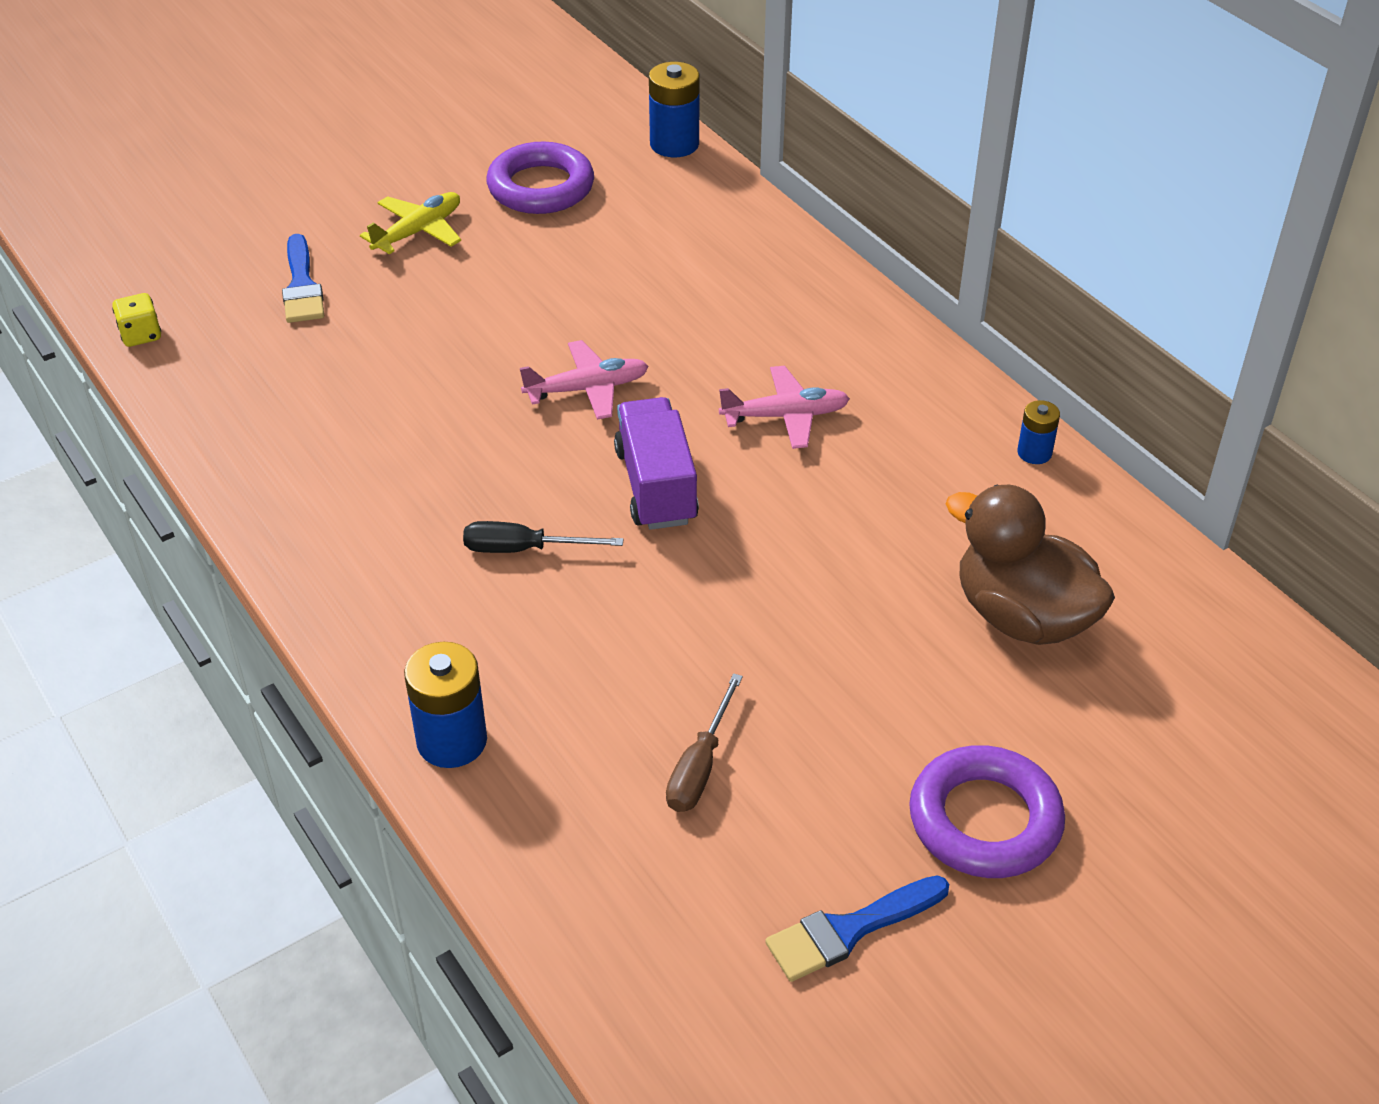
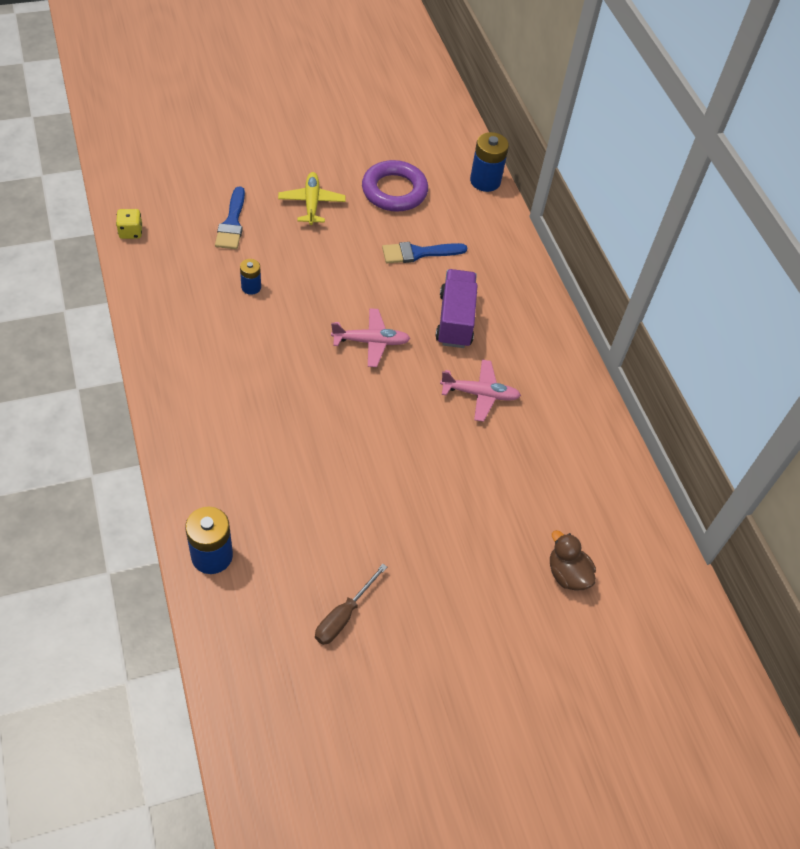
camera: 10 degrees right, 10 degrees up
yellow plane [360,192,461,254] -> yellow plane turned 60 degrees counterclockwise [278,172,346,225]
black screwdriver [463,521,624,553] -> none
purple truck [614,397,699,530] -> purple truck moved to [436,269,478,348]
blue brush [765,875,949,982] -> blue brush moved to [382,242,467,263]
purple ring [909,745,1065,878] -> none
brown duck [945,485,1115,645] -> brown duck [550,530,596,591], size x0.56
blue battery [1017,400,1060,464] -> blue battery moved to [240,259,261,295]

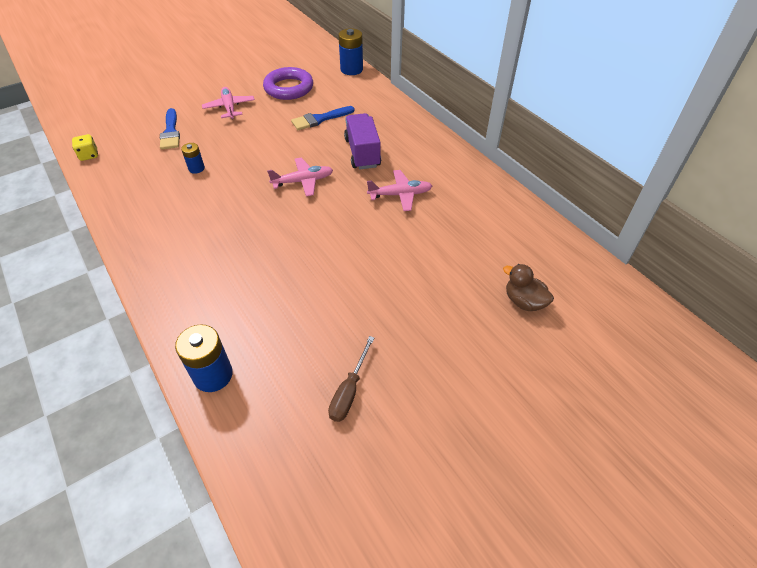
camera: 10 degrees left, 5 degrees down
yellow plane [278,172,346,225] -> pink plane [202,87,255,119]

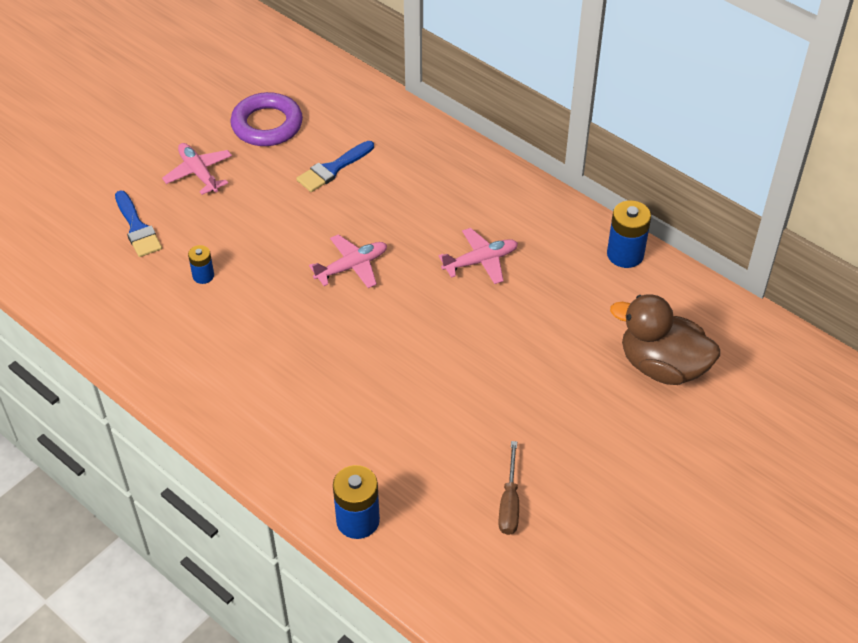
camera: 15 degrees left, 0 degrees up
yellow dice [72,134,98,161] -> none
blue battery [338,28,363,75] -> blue battery moved to [607,201,651,268]
purple truck [344,113,381,169] -> none
brown duck [503,264,554,311] -> brown duck [610,294,720,385], size x1.79

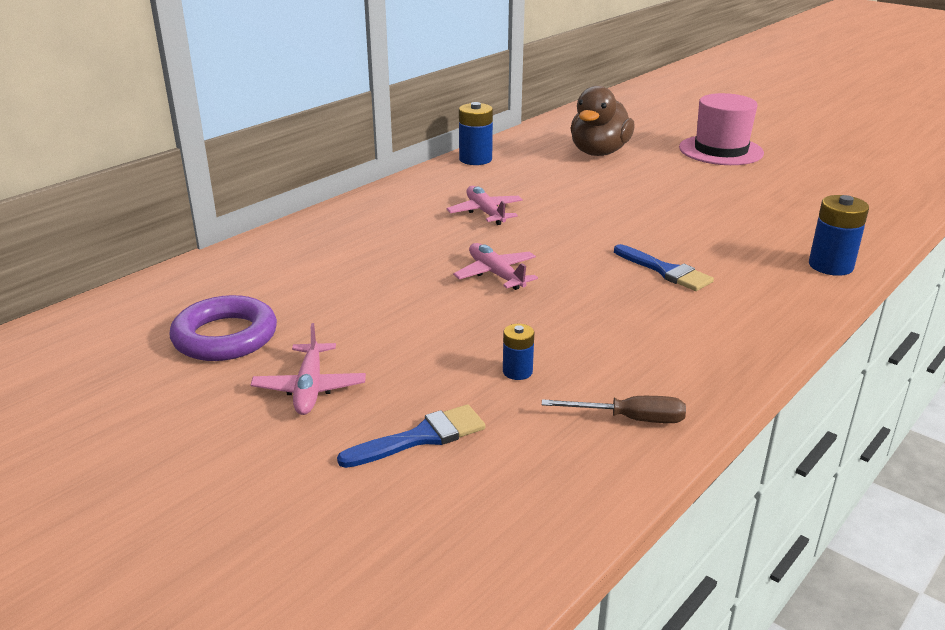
camera: 90 degrees left, 20 degrees down
pink plane [162,143,232,195] -> pink plane turned 60 degrees counterclockwise [251,323,366,415]
blue brush [296,141,374,192] -> blue brush moved to [614,244,714,291]
brown screwdriver [498,441,519,535] -> brown screwdriver moved to [542,396,686,423]
none -> pink hat [679,93,764,165]

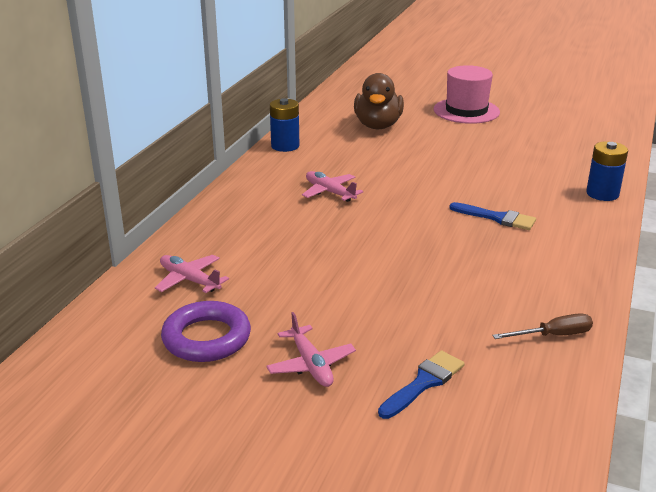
camera: 20 degrees left, 0 degrees up
pink plane [453,243,538,290] -> pink plane moved to [155,255,229,293]
blue battery [503,324,534,380] -> none

